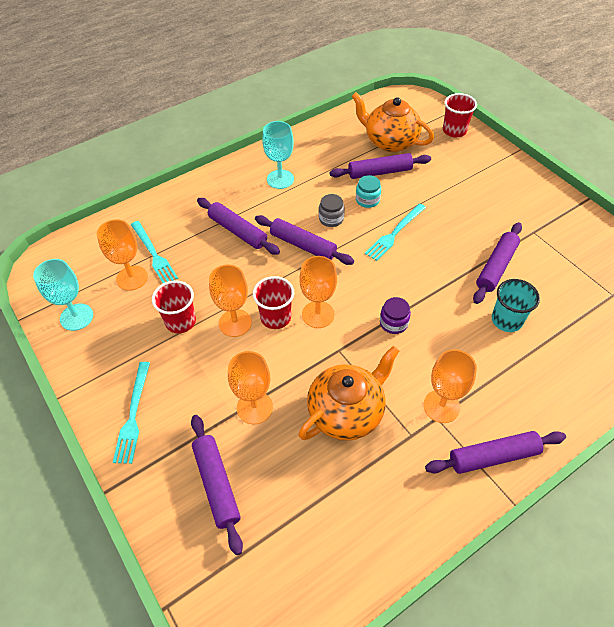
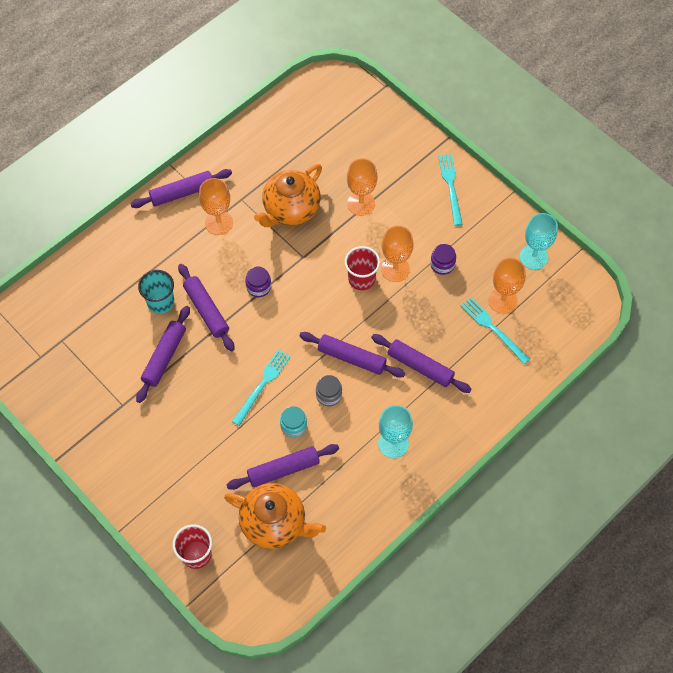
camera: 170 degrees right, 10 degrees up
red cup [152,280,196,333] -> purple jar [430,244,456,275]
purple rolling pin [191,415,243,555] -> purple rolling pin moved to [178,264,235,351]
orange goblet [299,256,337,328] -> none

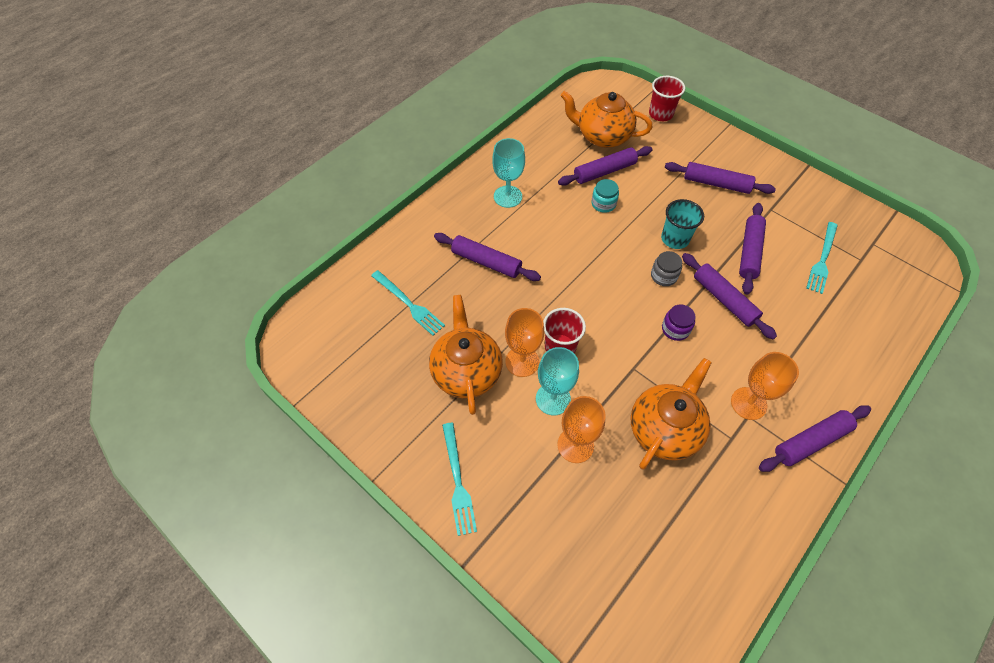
camera: 175 degrees right, 5 degrees down
turquoise cup [138,270,174,314] -> turquoise cup moved to [661,199,704,249]
turquoise fork [232,349,291,426] -> turquoise fork moved to [806,222,838,294]
purple rolling pin [299,332,405,378] -> purple rolling pin moved to [665,162,776,194]
grey jar [316,375,342,406] -> grey jar moved to [651,251,682,286]
purple jar [430,244,456,275] -> orange teapot [429,295,503,415]
orange goblet [488,258,526,314] -> none
turquoise goblet [520,213,558,270] -> turquoise goblet moved to [536,347,579,415]

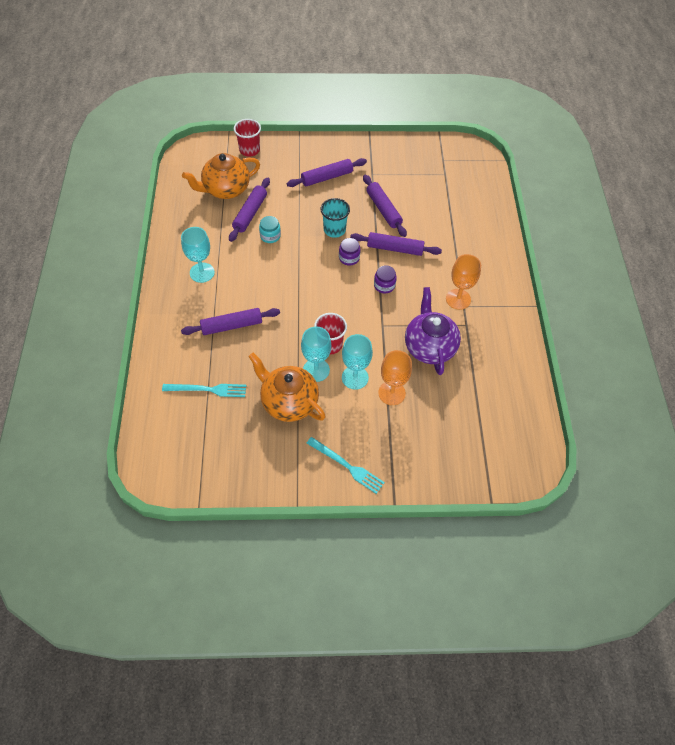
camera: 45 degrees left, 0 degrees up
orange goblet [505,308,544,377] -> turquoise goblet [301,326,331,382]
orange teapot [630,358,712,469] -> purple teapot [405,287,461,375]
grey jar [651,251,682,286] -> purple jar [339,238,360,266]
purple rolling pin [759,405,871,472] -> none
turquoise fork [806,222,838,294] -> none

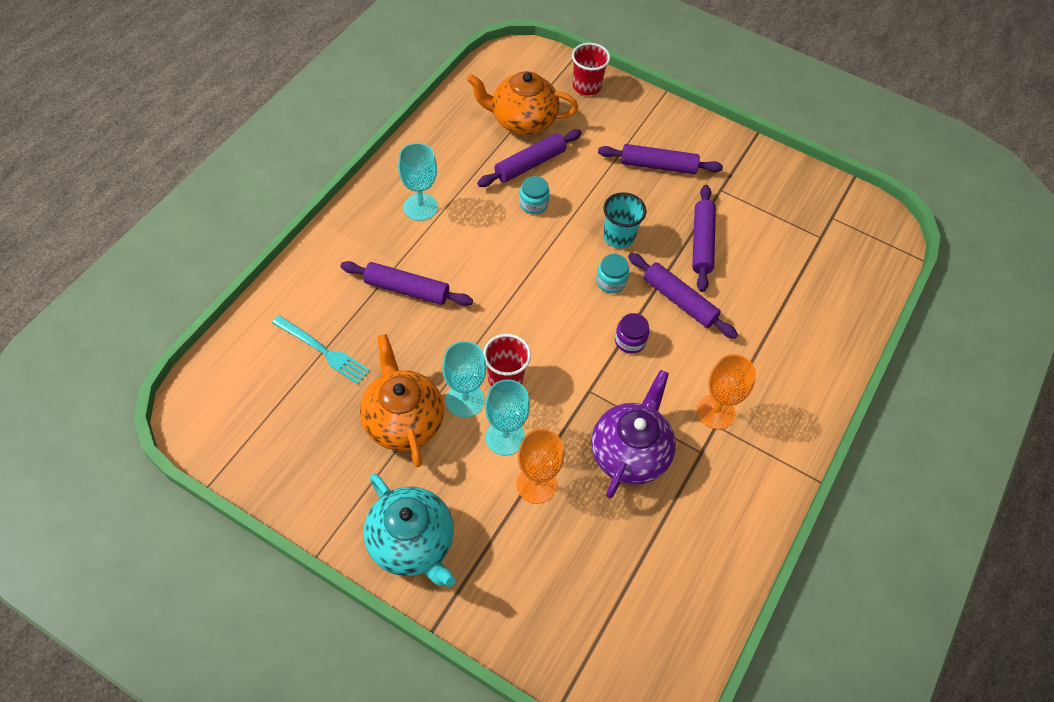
camera: 30 degrees right, 0 degrees up
turquoise fork [307,437,385,494] -> turquoise teapot [364,473,455,587]
purple jar [339,238,360,266] -> turquoise jar [596,254,629,293]

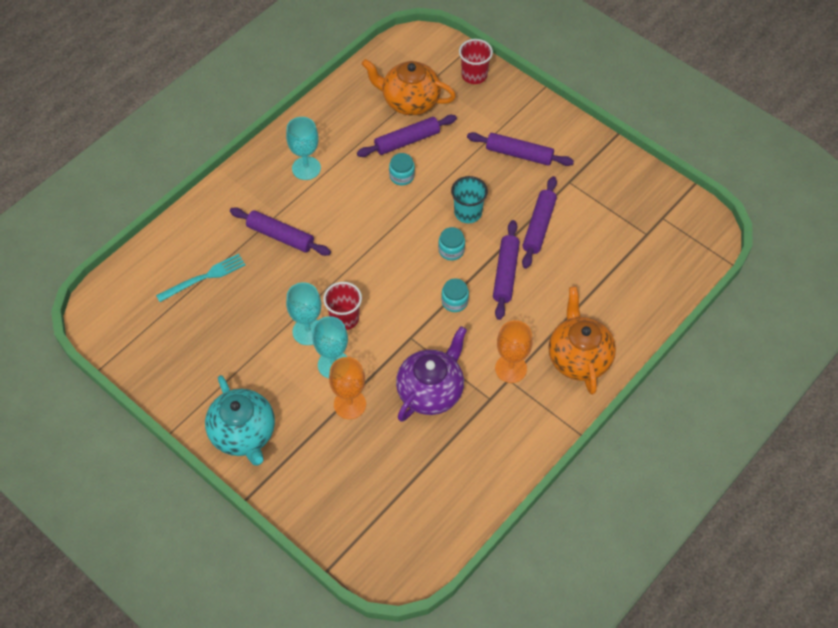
camera: 15 degrees right, 0 degrees up
turquoise fork [272,315,370,384] -> turquoise fork turned 75 degrees counterclockwise [156,254,245,302]
orange teapot [360,334,444,467] -> orange teapot moved to [548,287,616,395]
purple jar [615,313,649,354] -> turquoise jar [441,278,469,312]
purple rolling pin [628,253,738,339] -> purple rolling pin turned 45 degrees clockwise [493,220,520,320]

